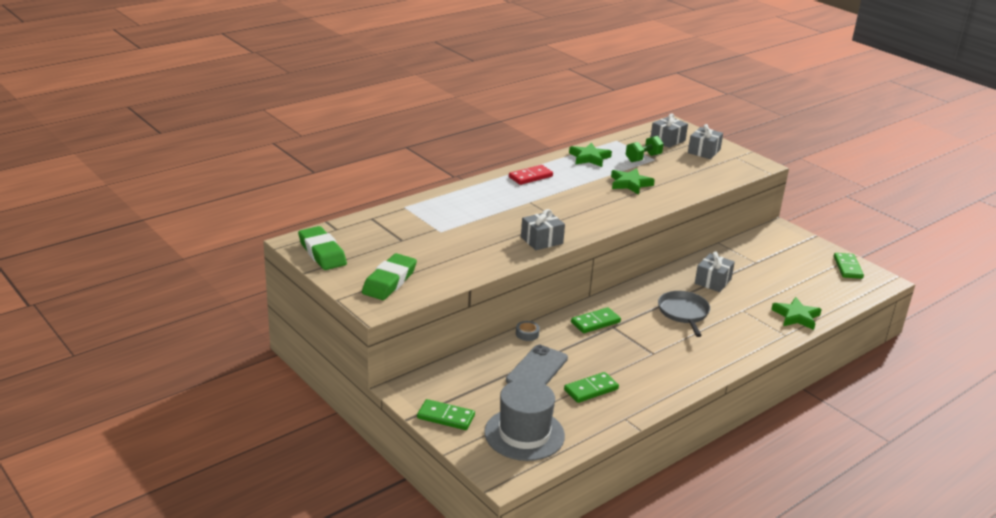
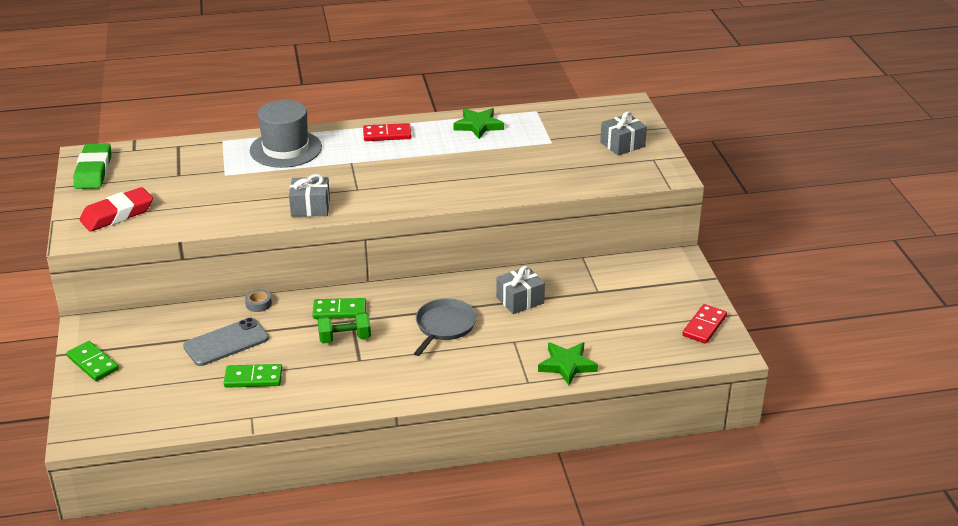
camera: 30 degrees right, 5 degrees up
green eraser [362,253,417,300] -> red eraser [79,187,153,231]
grey hat [484,379,565,461] -> grey hat moved to [250,100,322,168]
green star [611,168,655,195] -> none
green dumbbell [626,136,664,162] -> green dumbbell moved to [318,312,371,343]
grey gift [651,114,688,148] -> none
green domino [834,253,864,279] -> red domino [683,304,727,344]

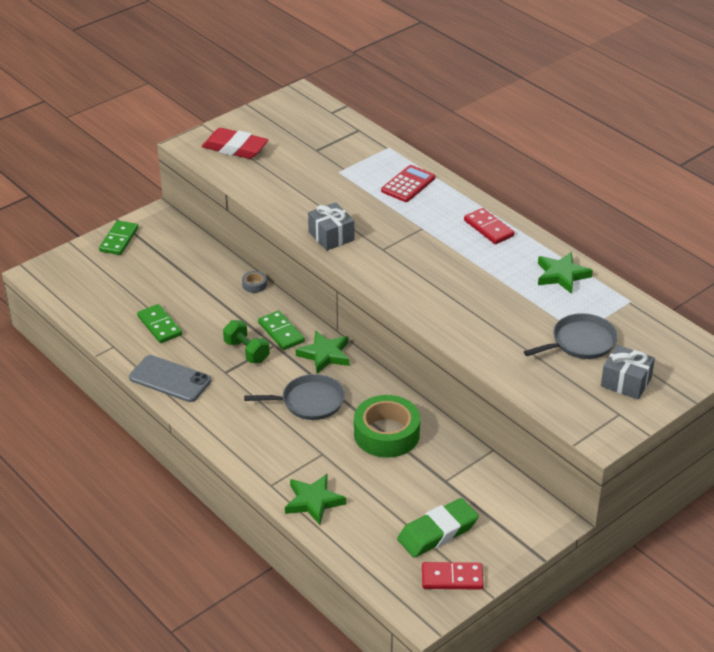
camera: 60 degrees right, 5 degrees up
green eraser [74,143,111,189] -> green eraser moved to [397,498,479,558]
grey phone [183,318,269,366] -> grey phone moved to [129,355,211,402]
grey hat [250,100,322,168] -> red calculator [381,165,435,202]
grey gift [496,266,545,314] -> green tape [354,395,420,458]
none -> green star [296,331,350,374]
none -> grey pan [524,313,618,359]

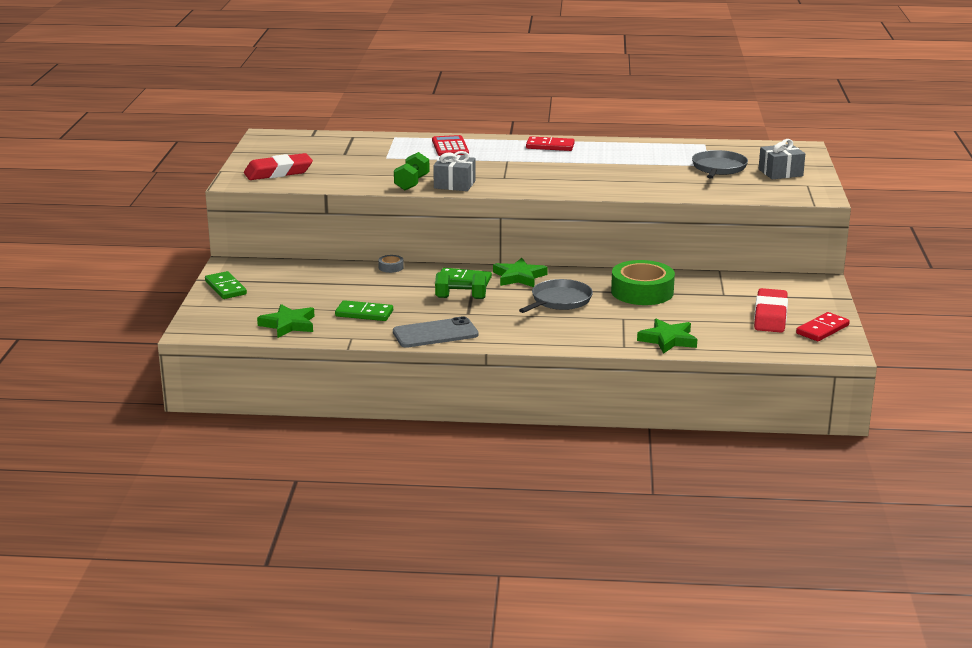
camera: 45 degrees left, 15 degrees down
green eraser [397,498,479,558] -> red eraser [754,288,788,333]
green star [538,252,593,294] -> green star moved to [257,304,315,338]
none -> green dumbbell [394,152,430,190]

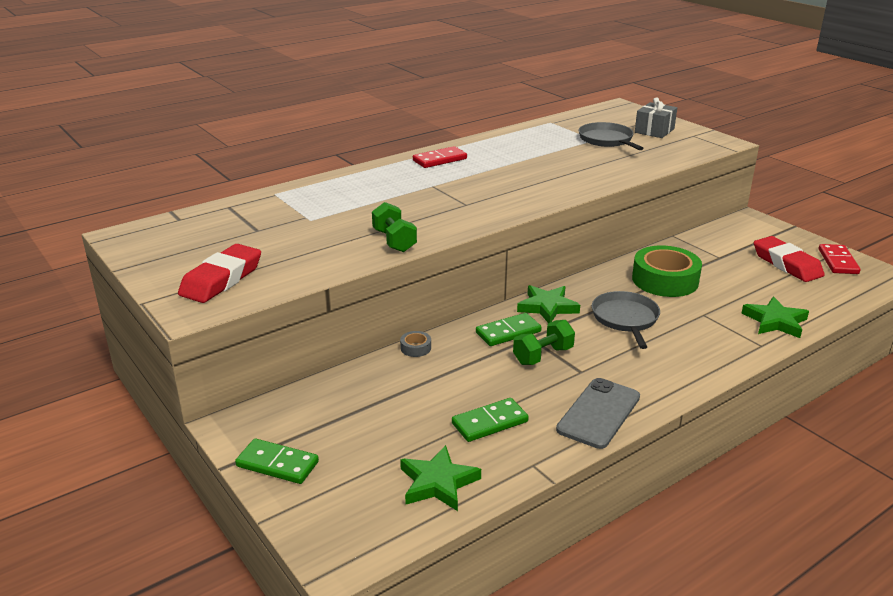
camera: 40 degrees left, 5 degrees up
red calculator [432,135,469,156] -> none
grey gift [433,151,476,191] -> none

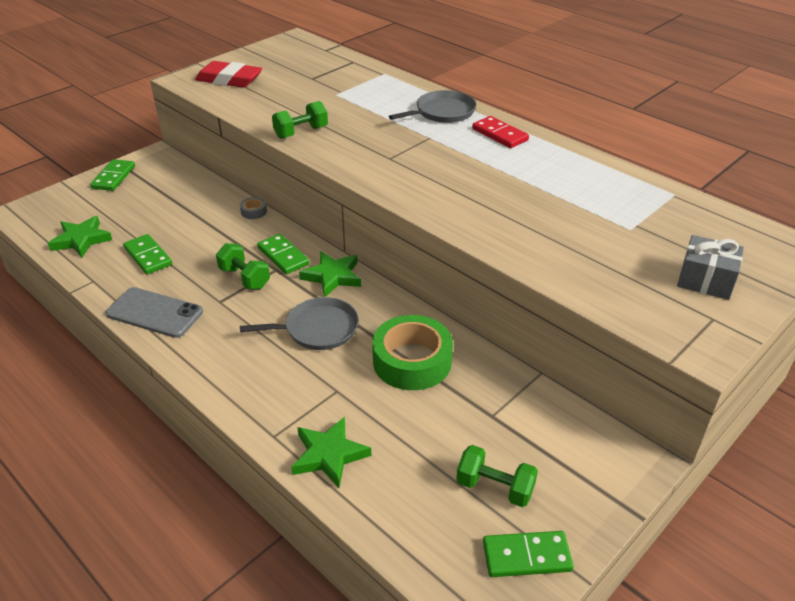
camera: 80 degrees right, 10 degrees up
grey pan [578,122,644,150] -> grey pan moved to [389,90,476,123]
red eraser [754,236,825,282] -> green dumbbell [456,445,538,507]
red domino [819,244,861,274] -> green domino [483,531,574,577]

